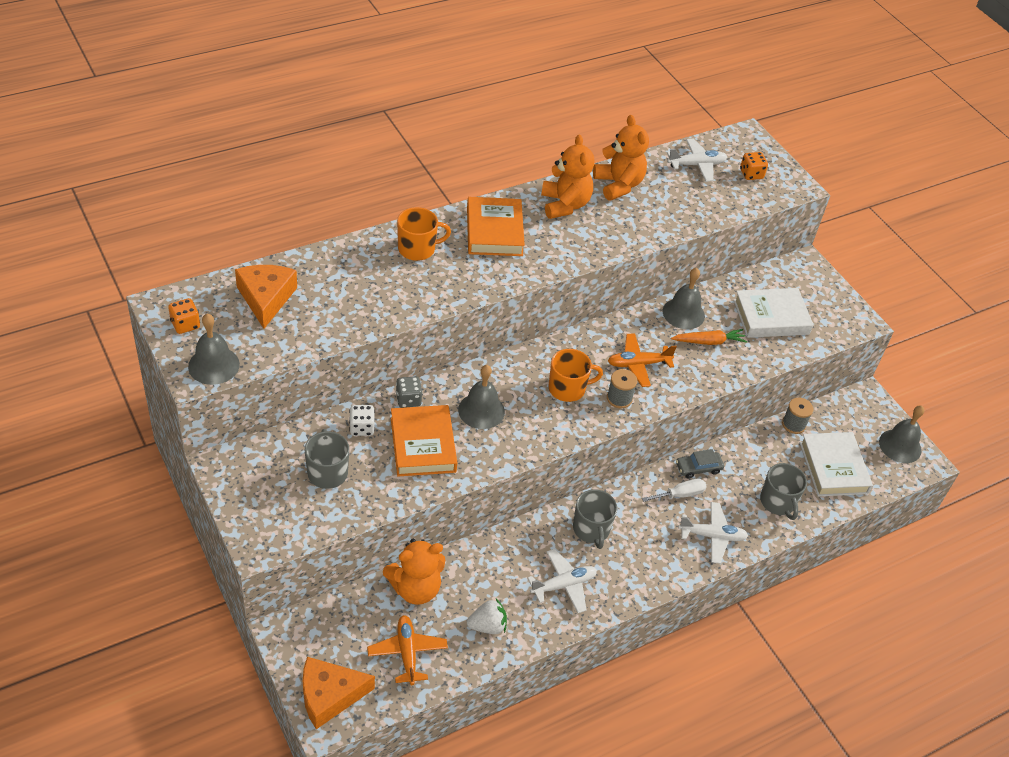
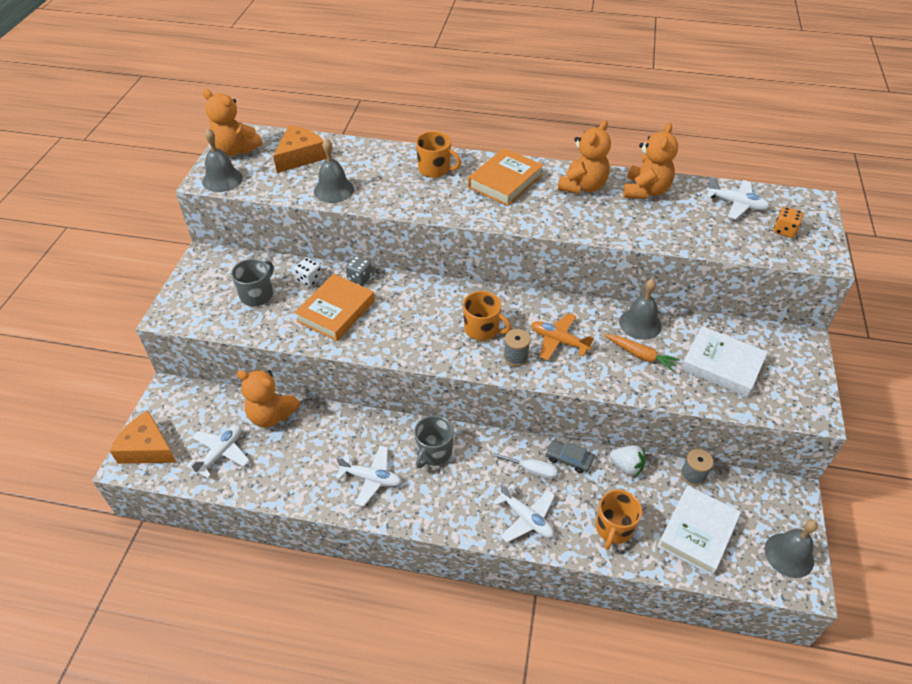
camera: 45 degrees right, 0 degrees up
orange dice [168,298,200,334] -> orange teddy bear [202,89,263,156]
orange plane [367,615,448,685] -> white plane [187,425,250,478]
grey bell [458,365,505,429] -> grey bell moved to [314,138,354,203]
white strawberry [467,599,507,634] -> white strawberry moved to [609,445,646,477]
grey mug [760,463,807,520] -> orange mug [596,490,642,550]

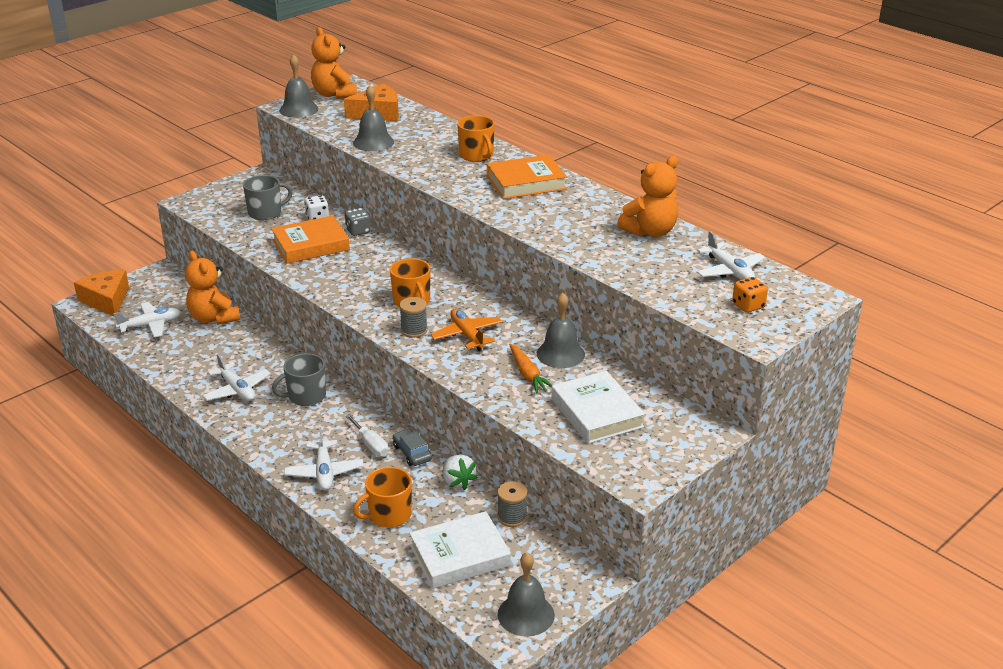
camera: 35 degrees right, 15 degrees down
orange teddy bear [558,120,611,194] -> none

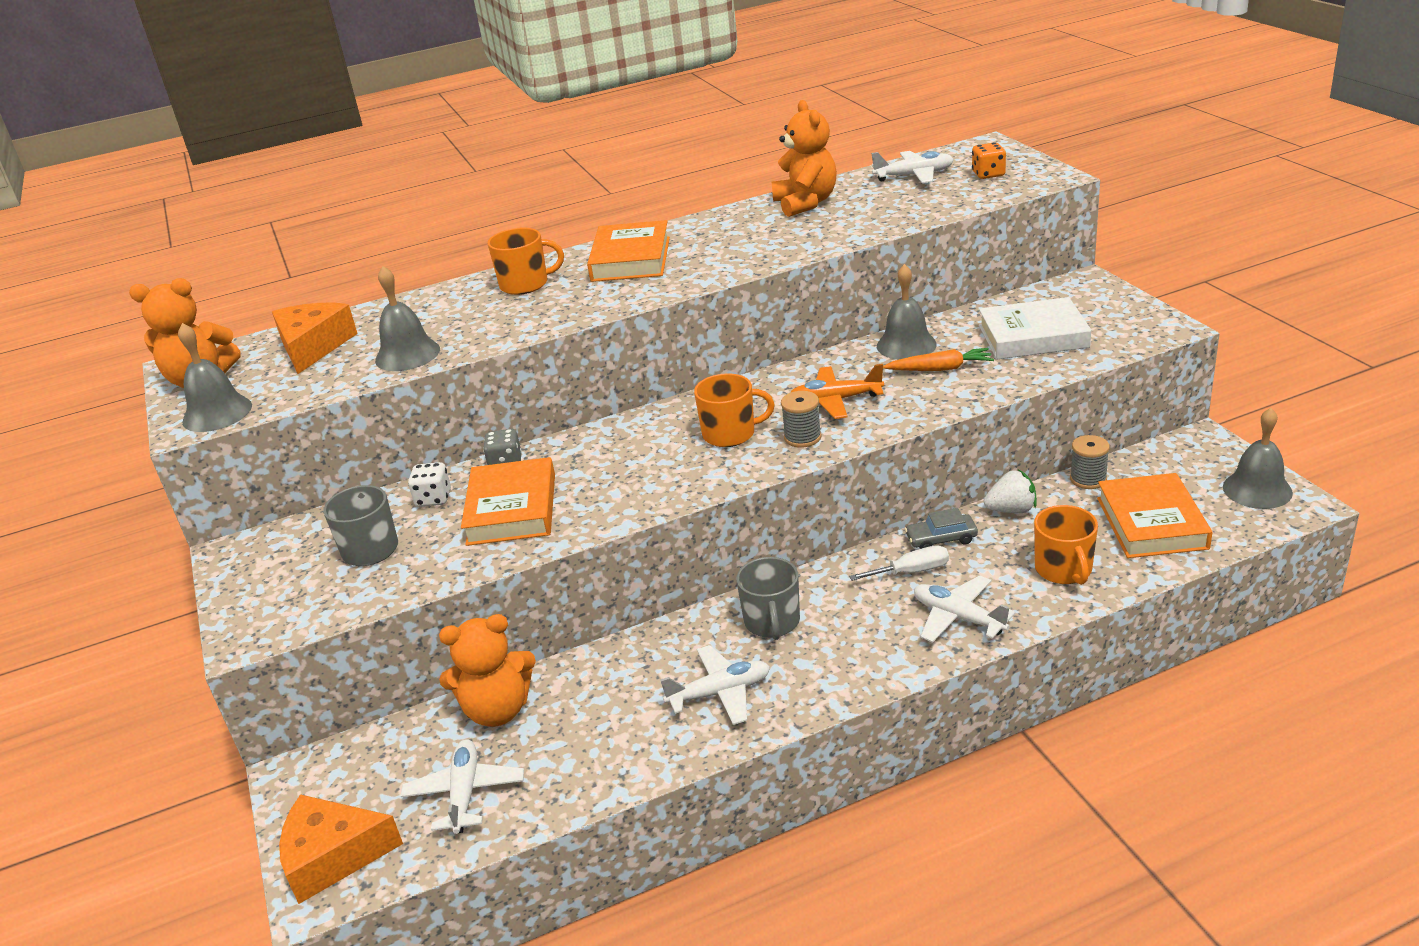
camera: 65 degrees left, 0 degrees up
white plane [284,427,364,490] -> white plane turned 150 degrees counterclockwise [914,575,1016,643]
white book [409,511,511,589] -> orange book [1097,473,1212,558]

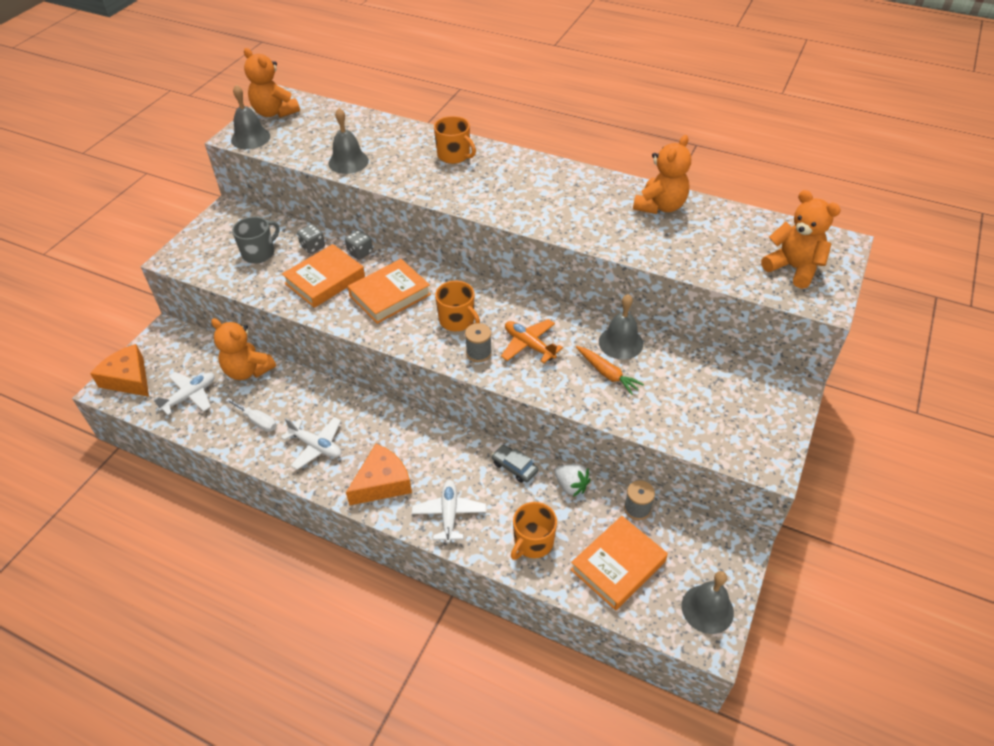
camera: 45 degrees right, 15 degrees up
orange cheese [272,303,358,374] -> orange cheese moved to [346,444,412,506]
white dice [408,462,451,507] -> grey dice [297,224,325,254]
orange book [587,220,670,282] -> orange book moved to [347,259,431,324]
grey mug [736,557,800,640] -> none
white screwdriver [849,545,949,581] -> white screwdriver moved to [225,398,277,432]
white plane [871,151,954,183] -> none
orange dice [972,142,1006,179] -> orange teddy bear [761,190,841,289]
white book [979,297,1091,359] -> none

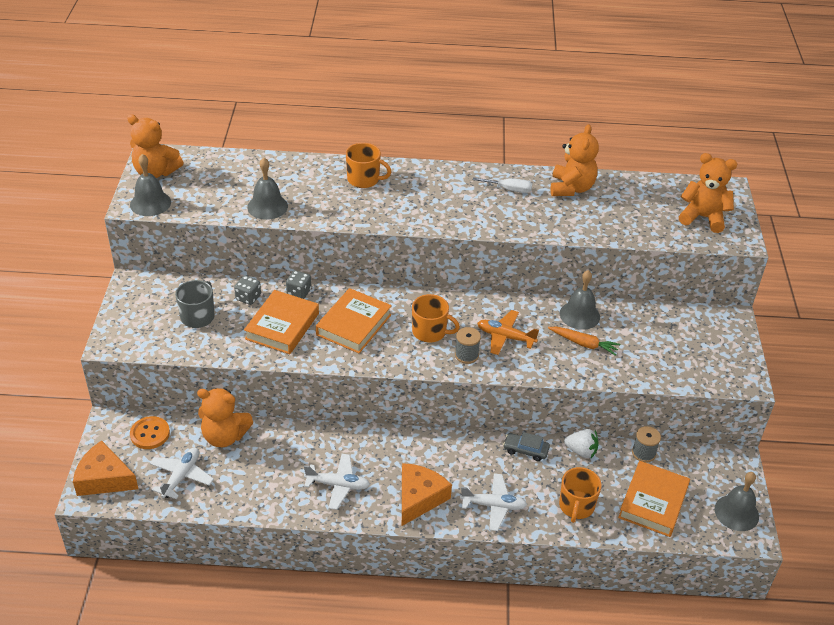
camera: 25 degrees left, 5 degrees down
white screwdriver [225,398,277,432] -> white screwdriver moved to [473,177,532,193]
white plane [412,480,486,544] -> white plane turned 120 degrees clockwise [460,473,528,531]
none -> orange button [130,416,170,449]

